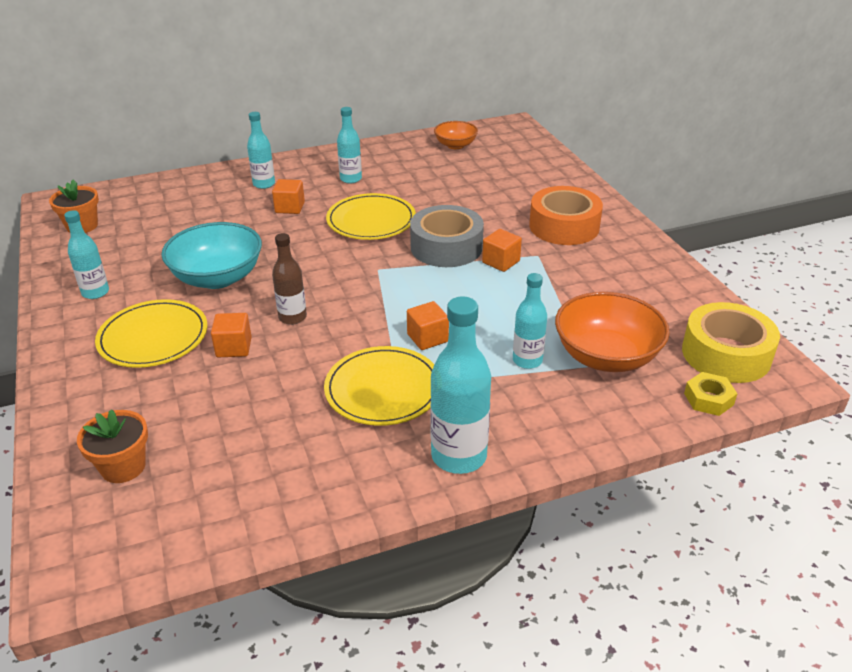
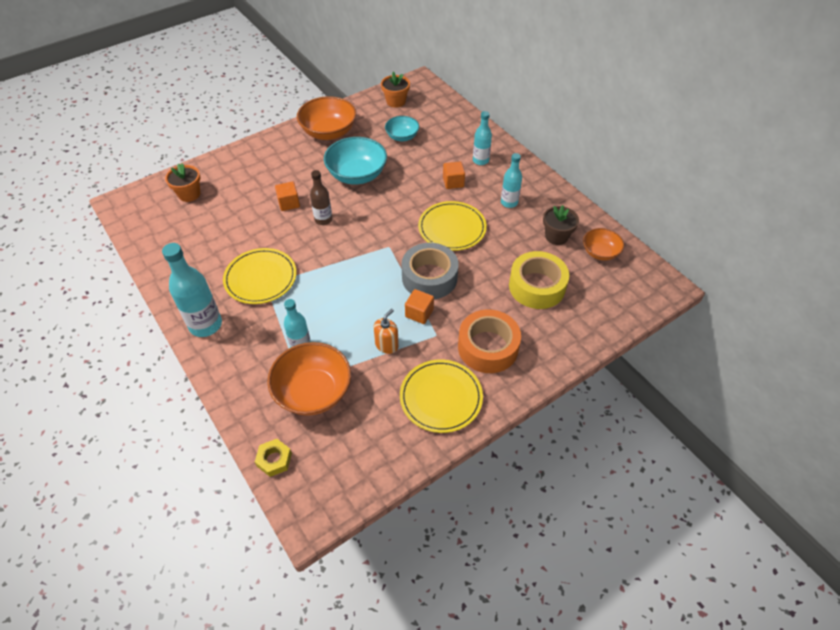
camera: 75 degrees right, 15 degrees up
turquoise bottle [64,210,109,299] -> orange bowl [297,96,356,140]
yellow plate [95,299,207,368] -> yellow plate moved to [400,359,483,433]
orange cube [407,301,449,350] -> none
yellow tape [682,302,780,383] -> yellow tape moved to [509,251,569,309]
none -> orange soap dispenser [374,309,399,354]
none -> turquoise bowl [385,116,419,141]
none -> brown flower pot [543,205,579,245]

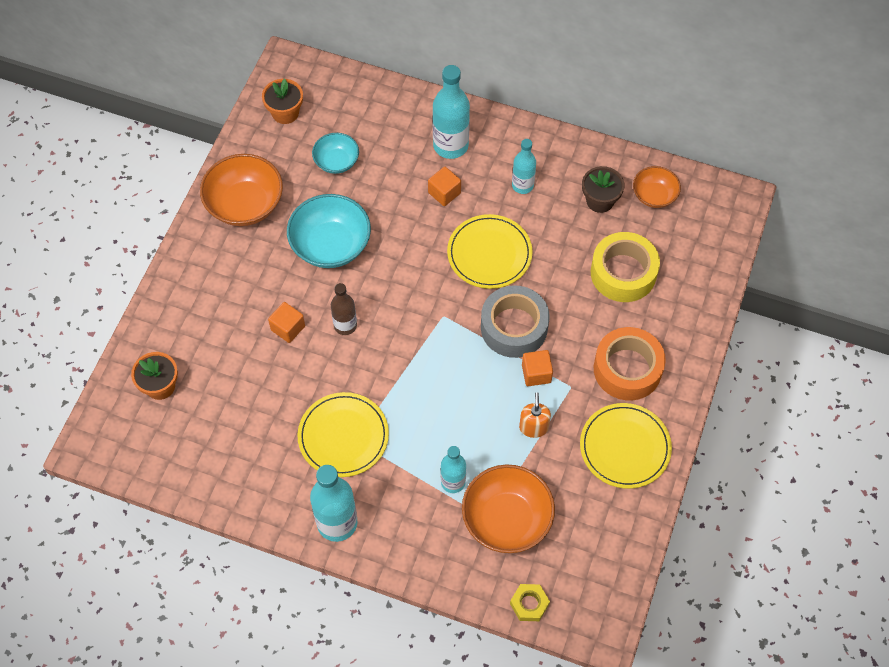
camera: 35 degrees left, 10 degrees up
turquoise bottle [473,111,492,165] -> turquoise bottle [433,65,470,159], size x1.63

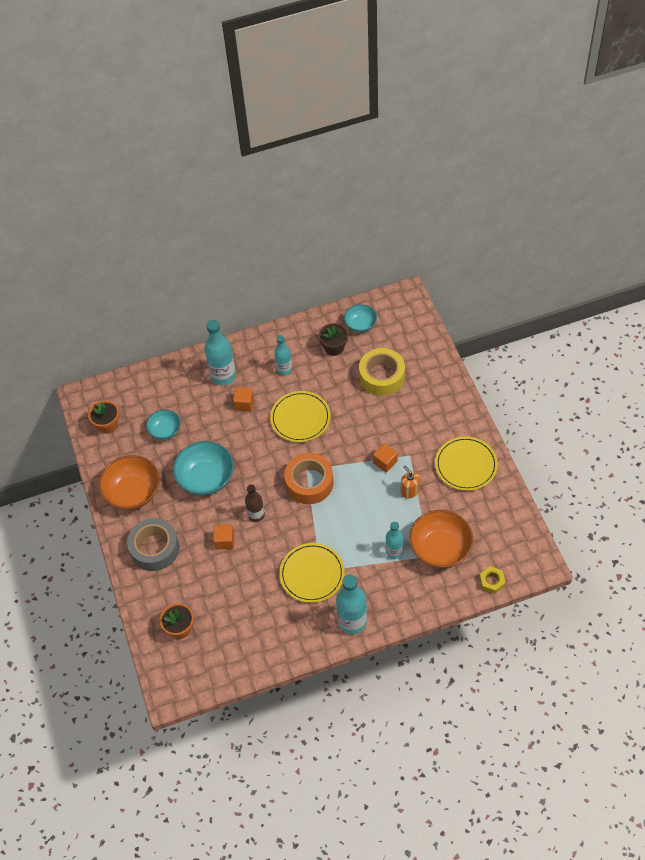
camera: 35 degrees left, 5 degrees down
grey tape [481,286,549,358] -> grey tape moved to [127,518,179,571]
orange tape [594,327,666,400] -> orange tape moved to [284,453,334,504]
orange bowl [633,166,681,208] -> turquoise bowl [344,304,377,332]

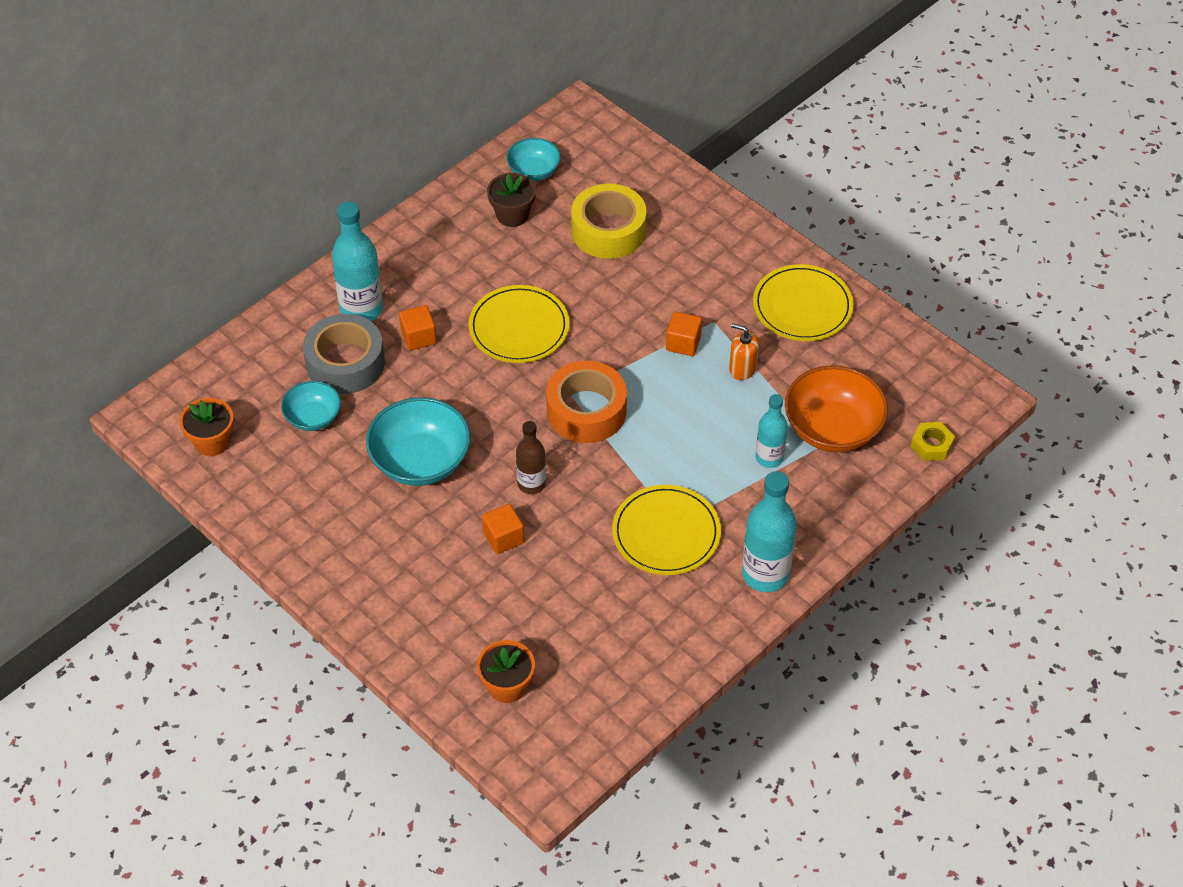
camera: 30 degrees left, 5 degrees down
orange bowl [98,455,160,510] -> none
grey tape [127,518,179,571] -> grey tape moved to [303,314,385,394]
turquoise bottle [274,335,292,375] -> none

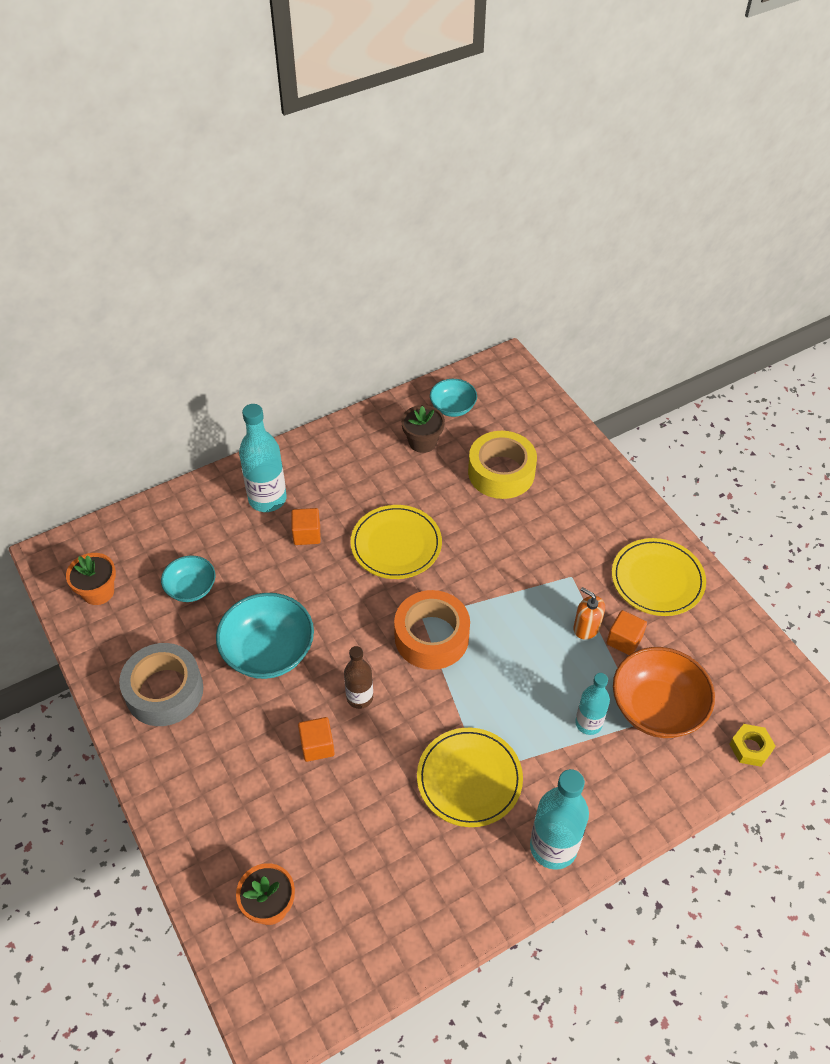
camera: 15 degrees right, 0 degrees up
grey tape [303,314,385,394] -> grey tape moved to [119,643,203,726]
orange cube [666,312,702,356] -> orange cube moved to [606,610,647,655]

